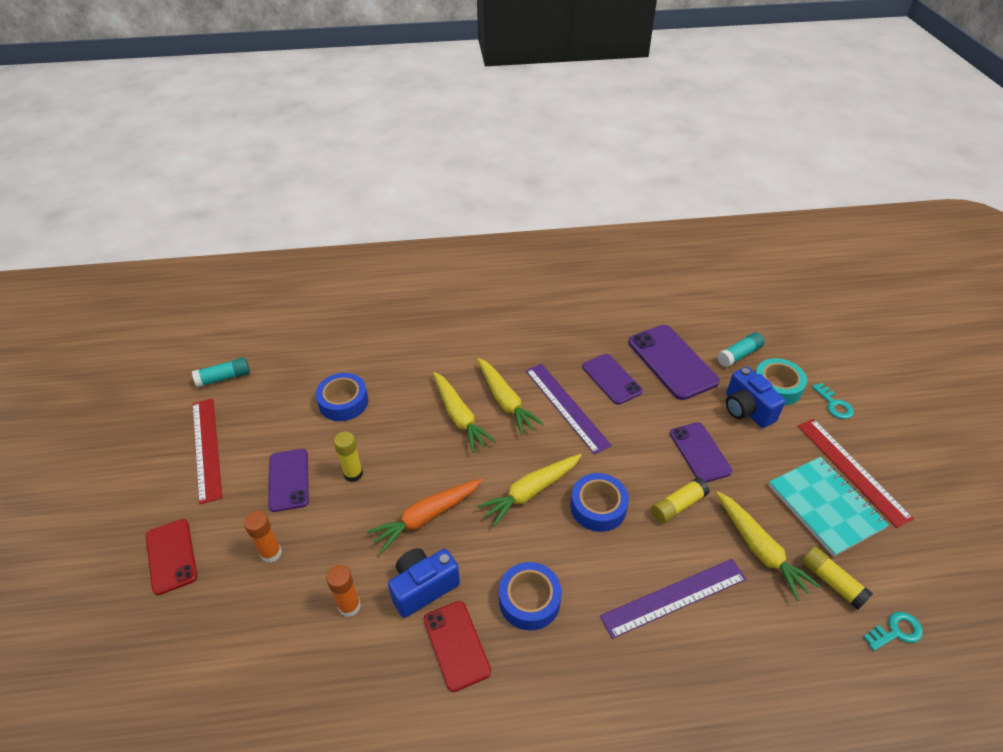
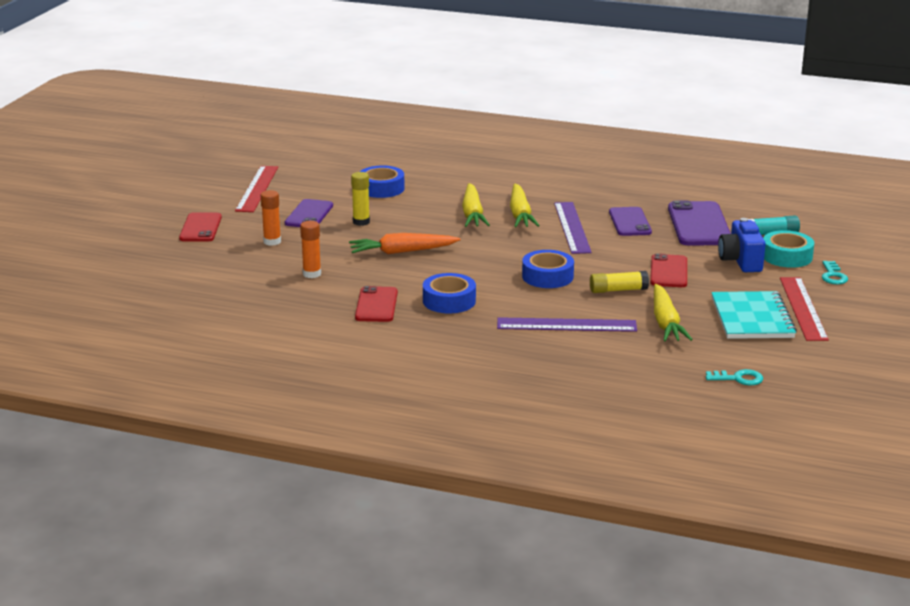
camera: 25 degrees right, 20 degrees down
turquoise glue stick [192,357,250,388] -> none
blue camera [388,548,460,618] -> none
yellow carrot [477,454,582,527] -> none
purple phone [670,422,733,483] -> red phone [650,253,687,287]
yellow glue stick [801,547,873,610] -> none

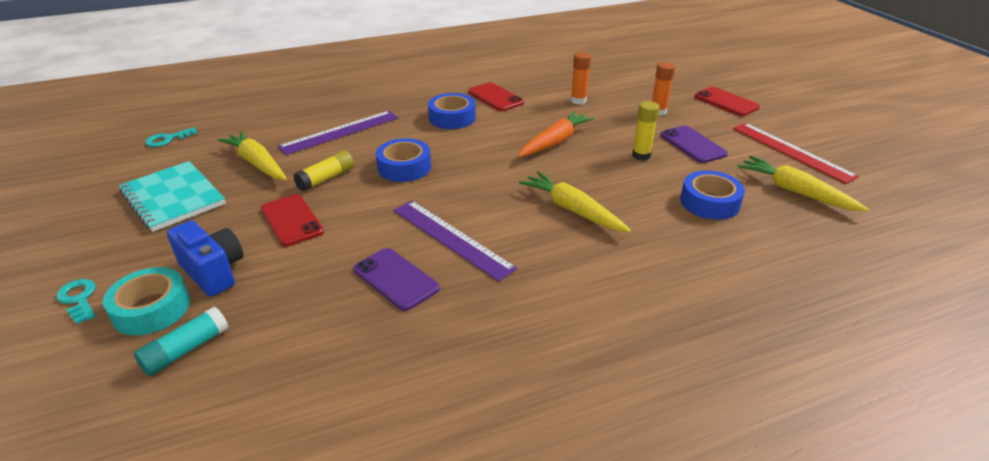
camera: 140 degrees right, 10 degrees up
yellow carrot [510,184,540,227] -> yellow carrot moved to [737,156,869,212]
purple phone [668,200,731,245] -> none
red ruler [780,277,829,341] -> none

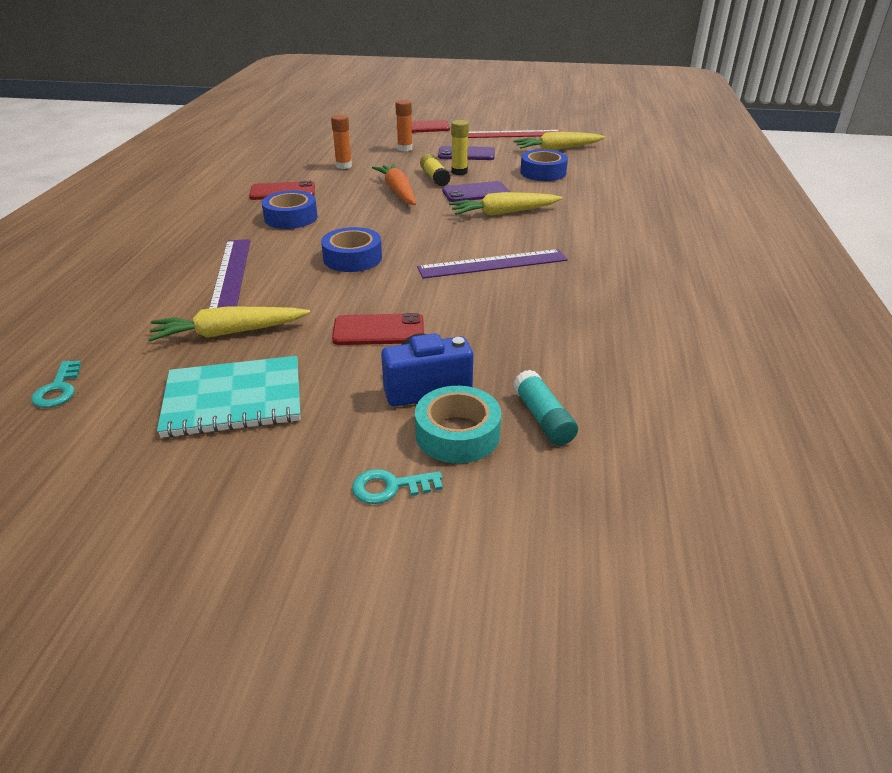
camera: 60 degrees left, 0 degrees up
yellow glue stick [293,151,354,191] -> yellow glue stick moved to [420,154,451,187]
purple phone [353,248,440,311] -> purple phone moved to [442,181,510,202]

